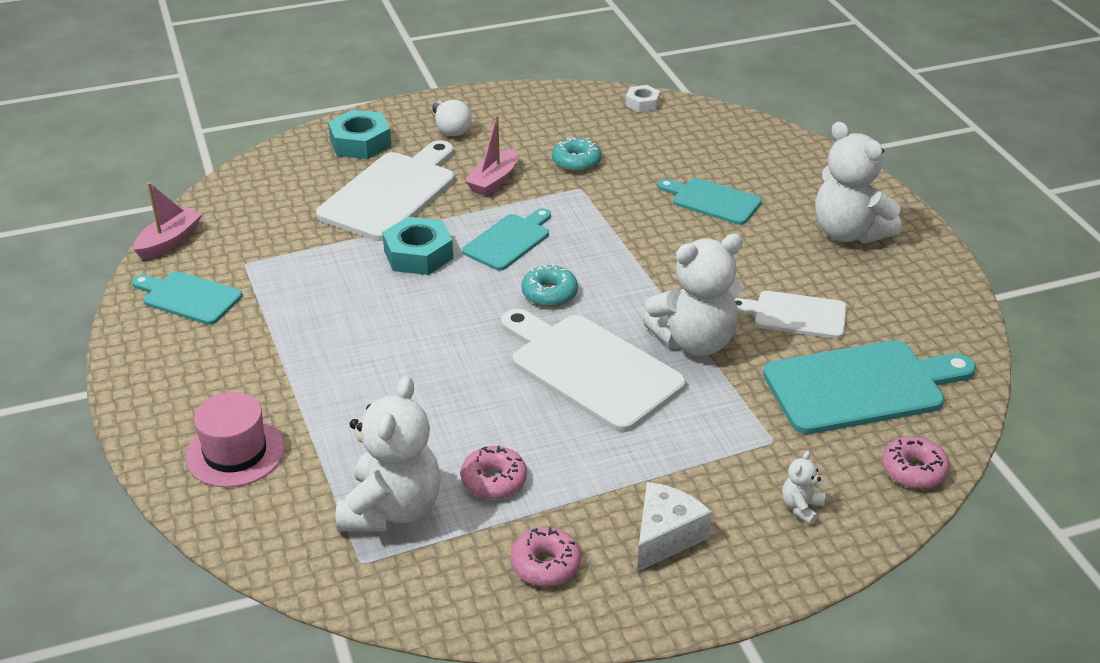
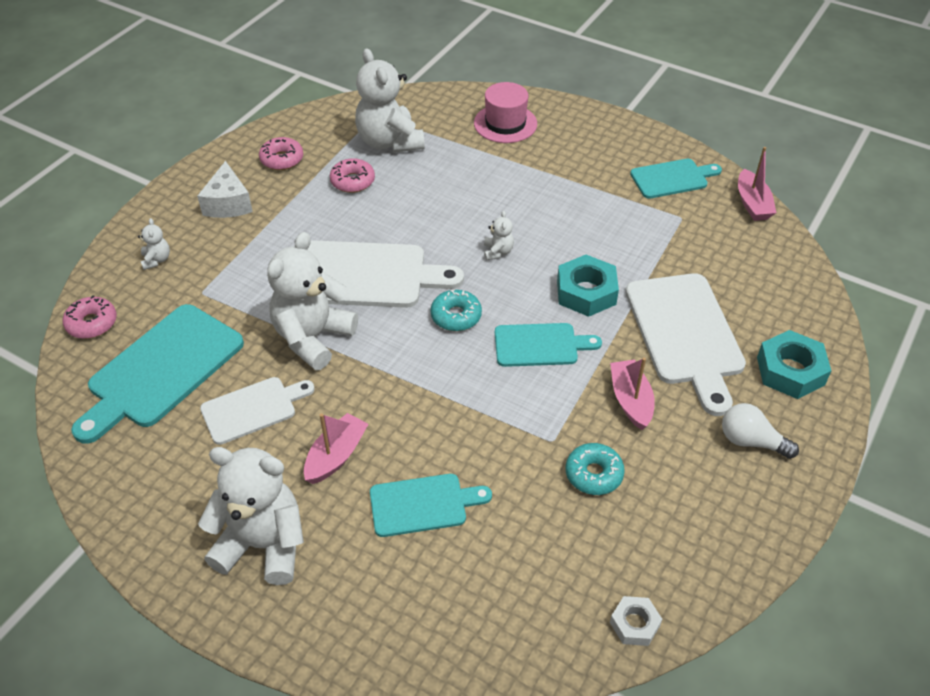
camera: 140 degrees right, 10 degrees up
turquoise cutting board [462,208,551,271] -> turquoise cutting board turned 90 degrees counterclockwise [495,323,602,367]
none -> pink boat [304,413,368,484]
none -> white teddy bear [484,211,514,261]

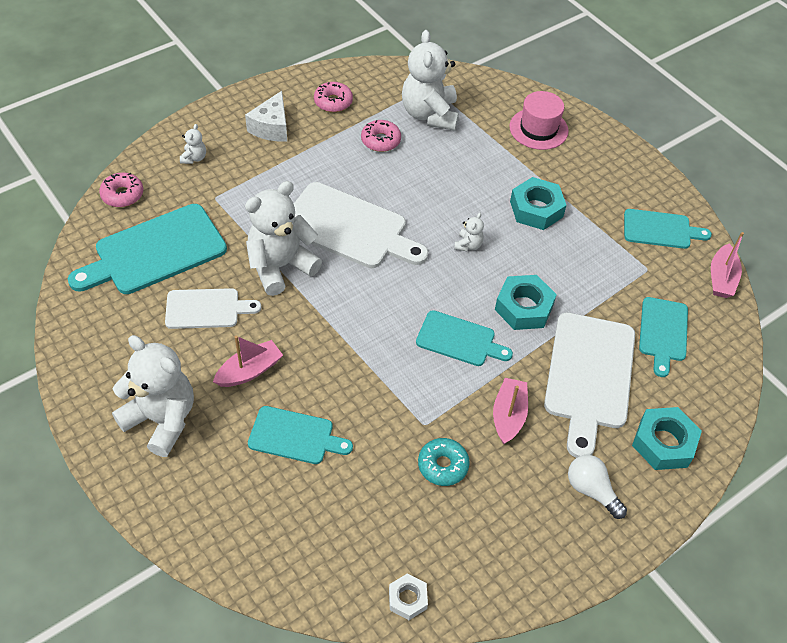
camera: 20 degrees right, 5 degrees up
turquoise donut [430,290,482,331] -> none
none -> turquoise nut [510,177,567,230]
none -> turquoise cutting board [639,297,688,377]

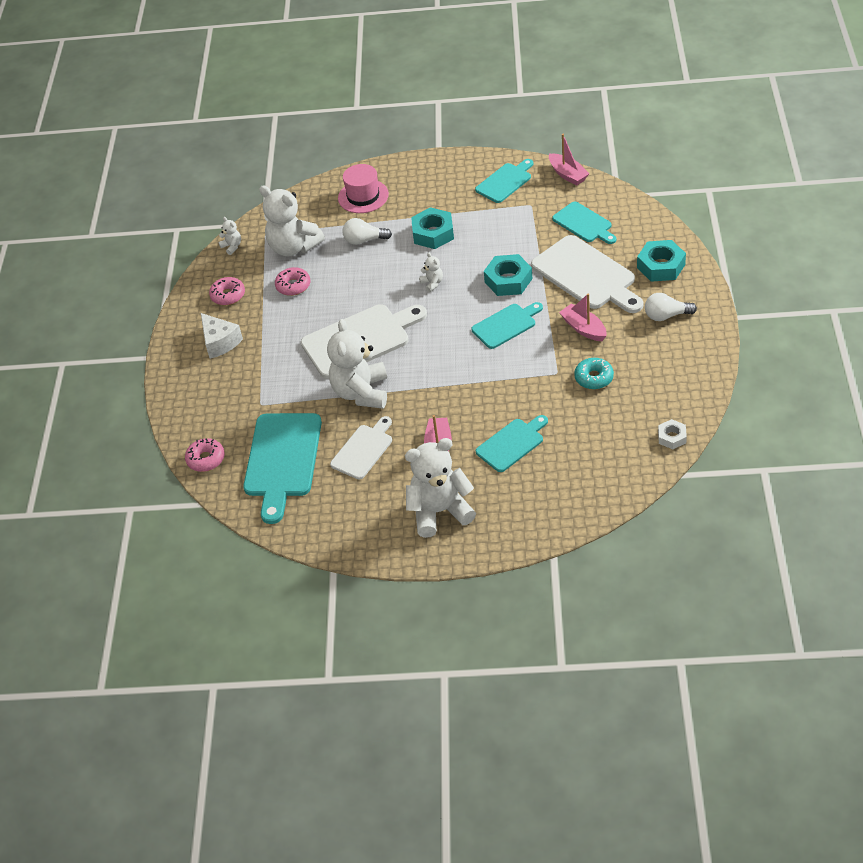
camera: 45 degrees left, 5 degrees down
white teddy bear [180,124,206,164] -> white teddy bear moved to [218,217,241,255]
none -> white light bulb [342,218,392,245]

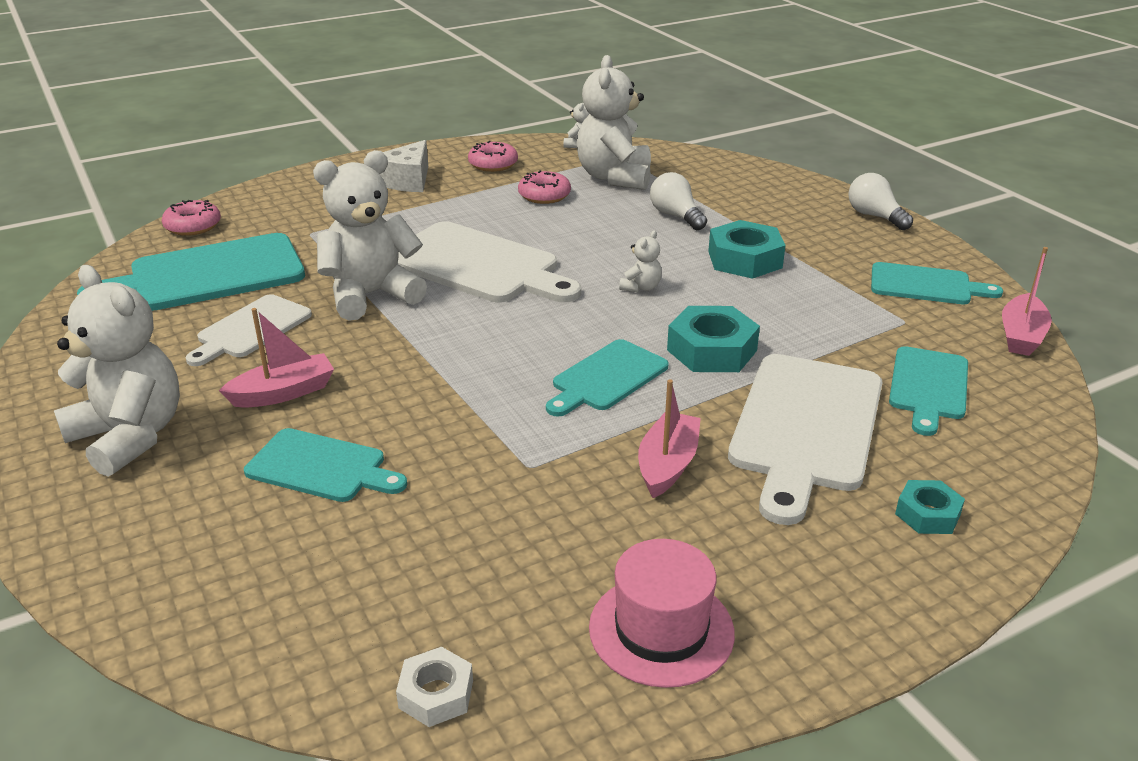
camera: 55 degrees right, 15 degrees down
white cutting board [330,416,392,479] -> white cutting board turned 120 degrees clockwise [186,294,312,366]
pink hat [338,164,389,213] -> pink hat moved to [589,539,735,688]
turquoise cutting board [472,302,543,349] -> turquoise cutting board turned 105 degrees clockwise [546,339,669,417]
turquoise donut [574,358,614,389] -> none
turquoise nut [637,240,686,282] -> turquoise nut [895,480,965,534], size x0.58
white light bulb [645,293,697,321] -> white light bulb moved to [848,173,913,230]

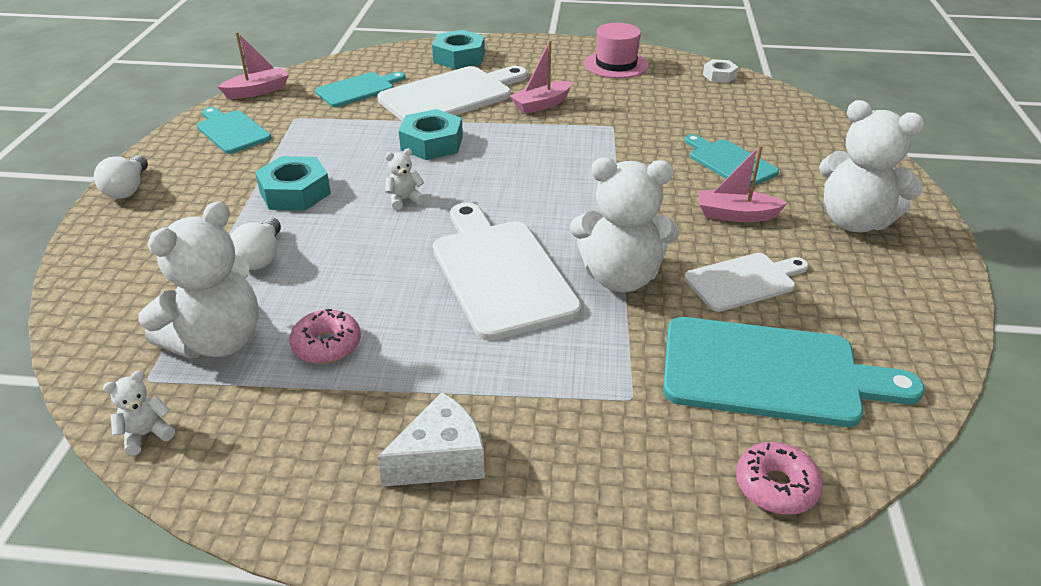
camera: 145 degrees left, 5 degrees up
white teddy bear [54,265,180,477] -> white teddy bear turned 45 degrees counterclockwise [819,100,924,232]
pink donut [468,141,518,172] -> none
turquoise cutting board [546,339,669,417] -> none
turquoise nut [895,480,965,534] -> turquoise nut [432,30,485,69], size x1.71

